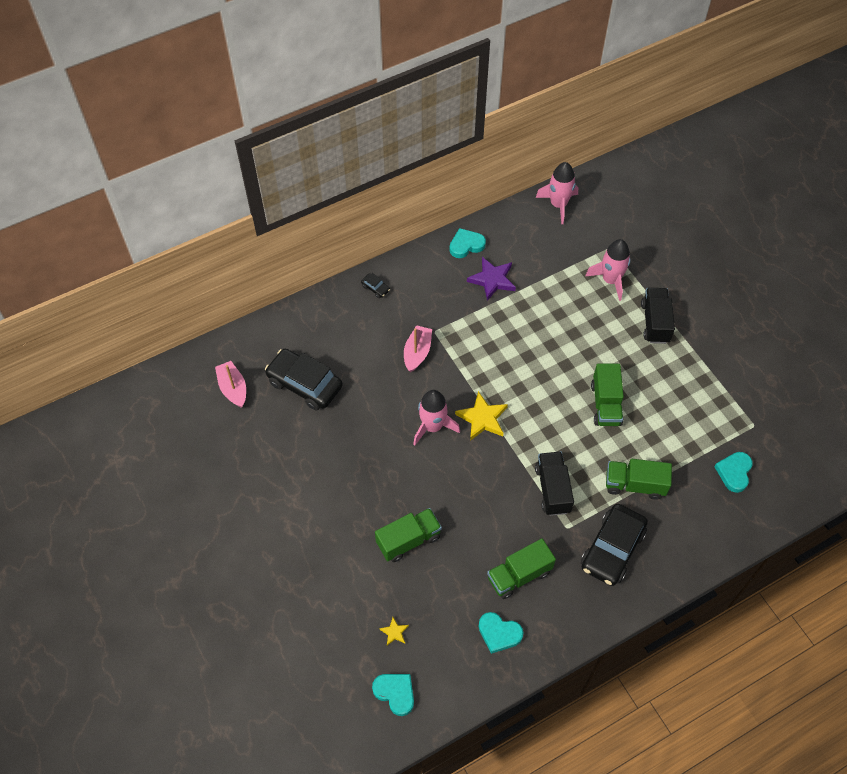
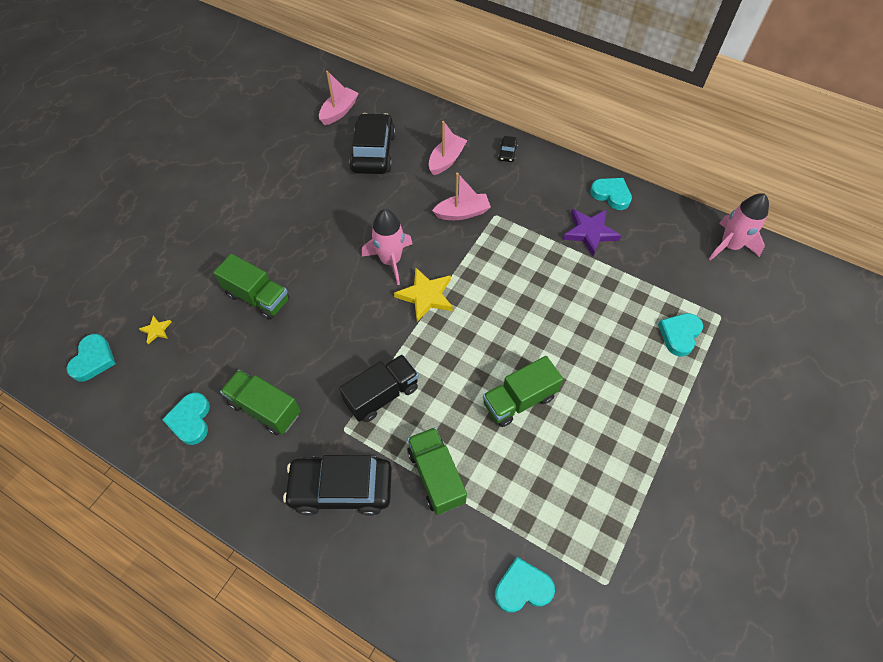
camera: 60 degrees right, 0 degrees up
pink rocket [586,239,631,301] -> turquoise heart [658,313,703,357]
black truck [641,288,675,344] -> none
none -> pink boat [429,121,467,175]

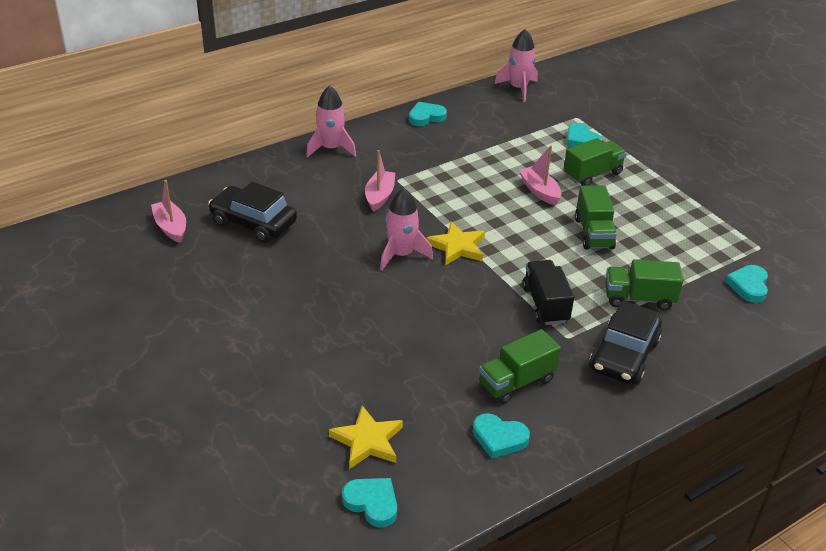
camera: 65 degrees left, 20 degrees down
yellow star [139,315,172,344] -> yellow star [329,406,403,469], size x2.01
green truck [213,254,290,320] -> green truck moved to [563,138,627,186]
pink boat [429,121,467,175] -> pink boat moved to [519,145,562,205]
black car [498,136,518,162] -> pink rocket [306,85,356,158]
purple star [563,209,621,256] -> none

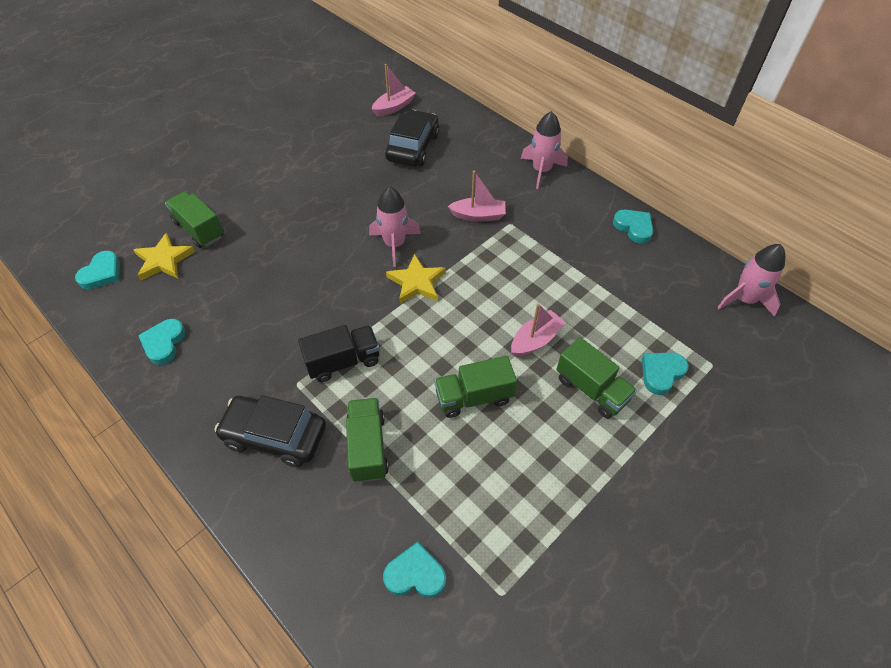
camera: 80 degrees right, 15 degrees up
green truck [479,329,561,404] -> green truck moved to [165,191,224,248]

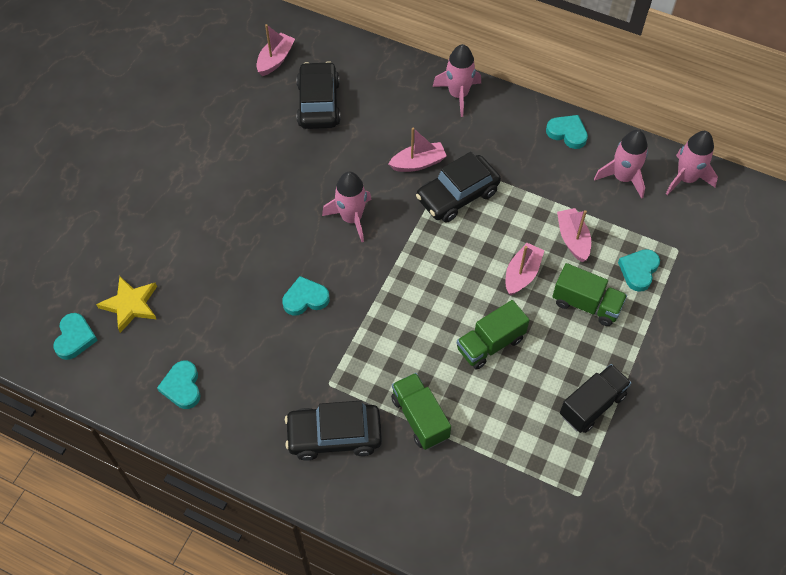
camera: 20 degrees left, 5 degrees up
green truck [165,191,224,248] -> none
black truck [298,325,380,382] -> black truck moved to [560,364,631,433]
turquoise heart [383,542,446,598] -> turquoise heart moved to [282,276,330,316]
yellow star [386,254,446,304] -> none
none -> black car [416,152,501,223]
none -> pink boat [557,208,591,262]
none -> pink rocket [594,130,648,199]

